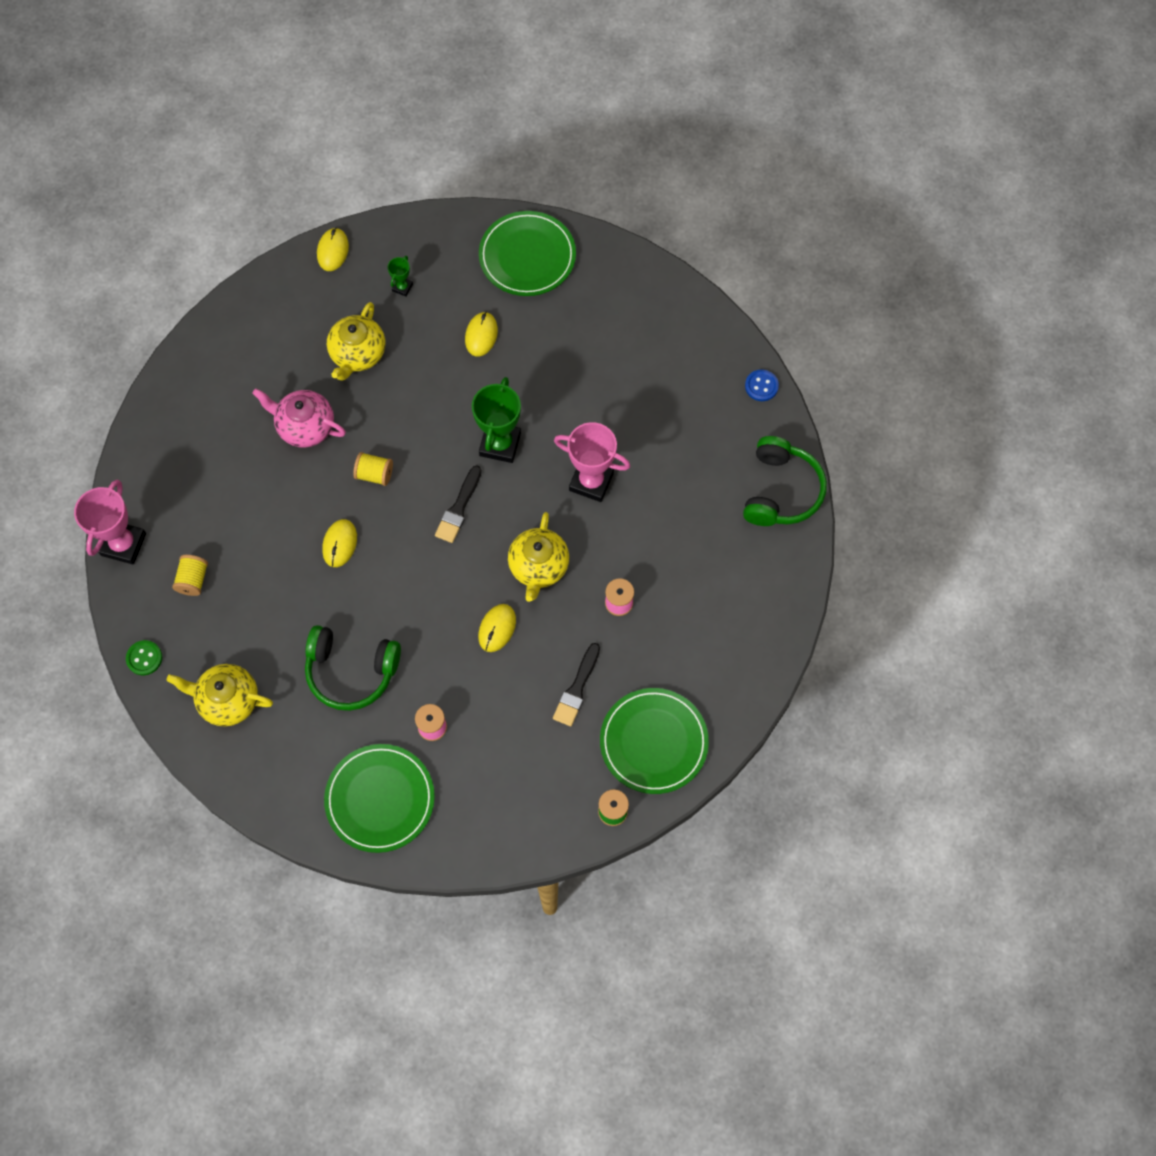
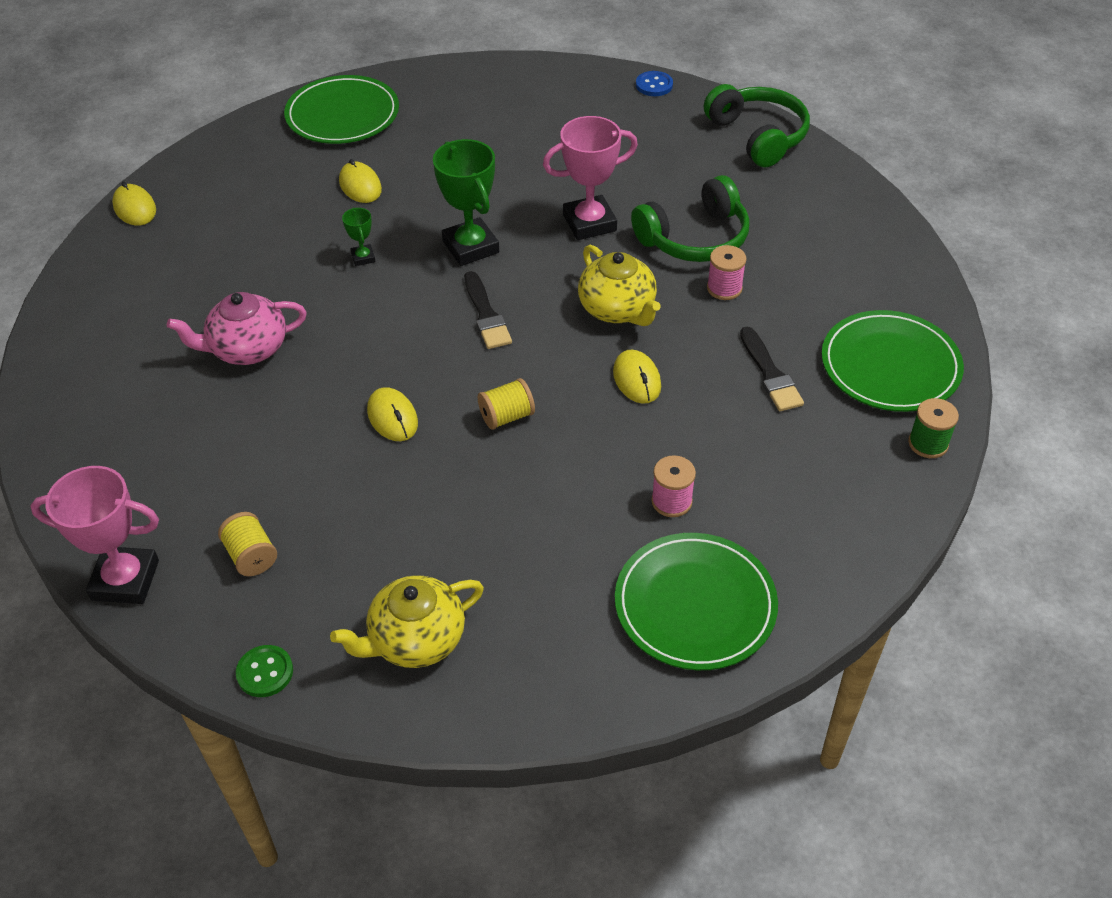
camera: 40 degrees left, 20 degrees down
pink trophy [74,480,146,564] -> pink trophy turned 60 degrees counterclockwise [30,466,159,604]
green headphones [305,625,401,711] -> green headphones moved to [631,175,750,262]
yellow teapot [327,302,385,381] -> none
yellow spool [353,452,393,486] -> yellow spool moved to [478,378,535,430]
green trophy [388,256,413,297] -> green trophy moved to [342,207,376,266]

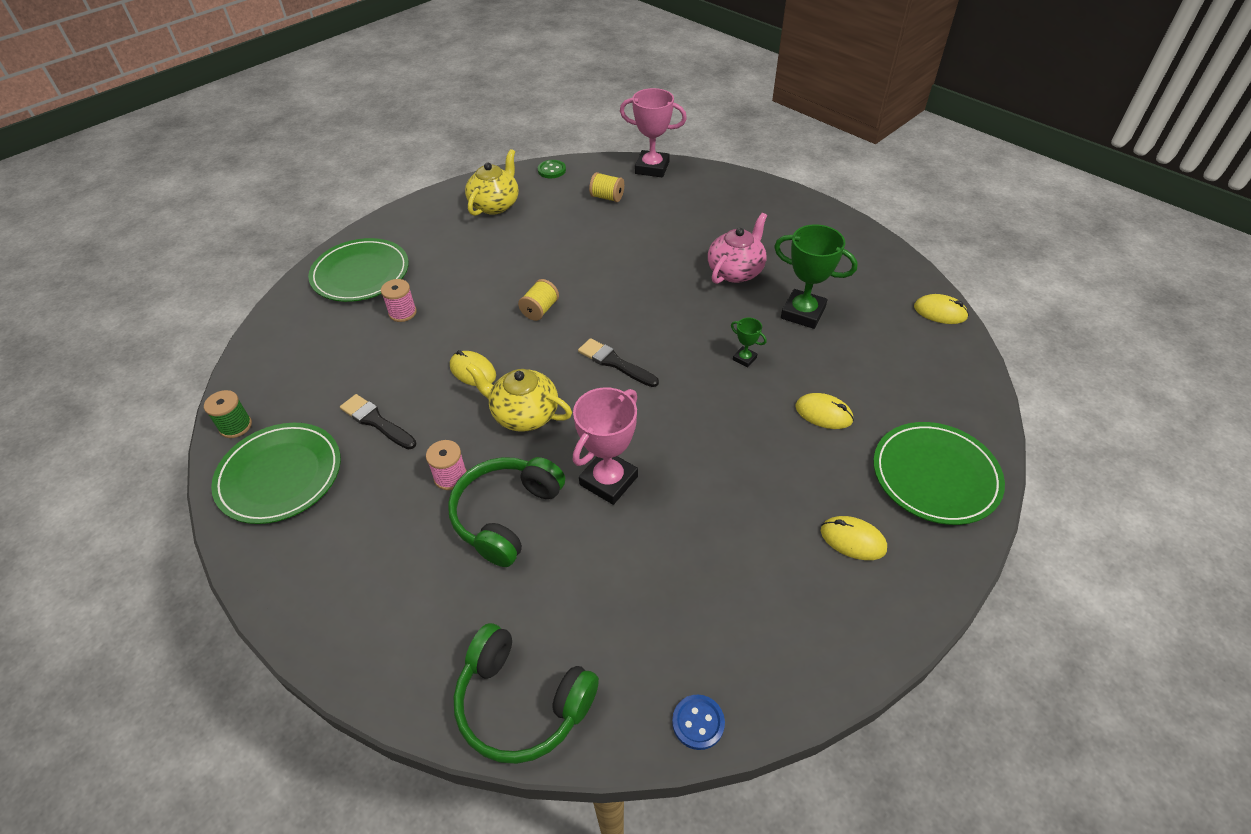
camera: 145 degrees right, 0 degrees up
pink trophy [30,466,159,604] -> pink trophy turned 45 degrees clockwise [620,88,687,177]
yellow mouse [367,387,418,441] -> yellow mouse moved to [821,516,887,560]
green trophy [433,139,499,266] -> green trophy moved to [774,224,858,329]

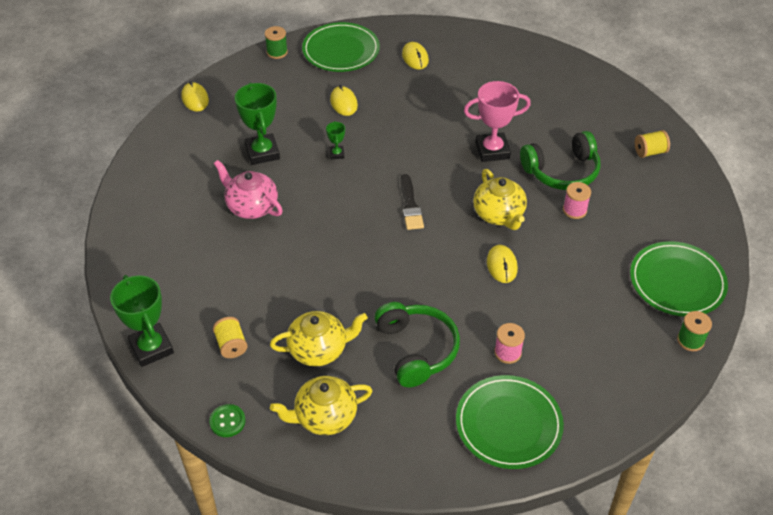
camera: 135 degrees left, 0 degrees up
black brush [340,394,416,450] -> none
green headphones [453,623,599,764] -> green headphones moved to [374,302,460,387]
yellow spool [518,279,559,321] -> yellow spool moved to [635,130,670,158]
pink trophy [620,88,687,177] -> green trophy [110,275,174,367]
blue button [672,695,725,750] -> none
pink teapot [708,213,767,284] -> pink teapot turned 45 degrees clockwise [214,160,283,219]
none -> green spool [265,26,288,59]
none -> yellow teapot [270,311,368,367]

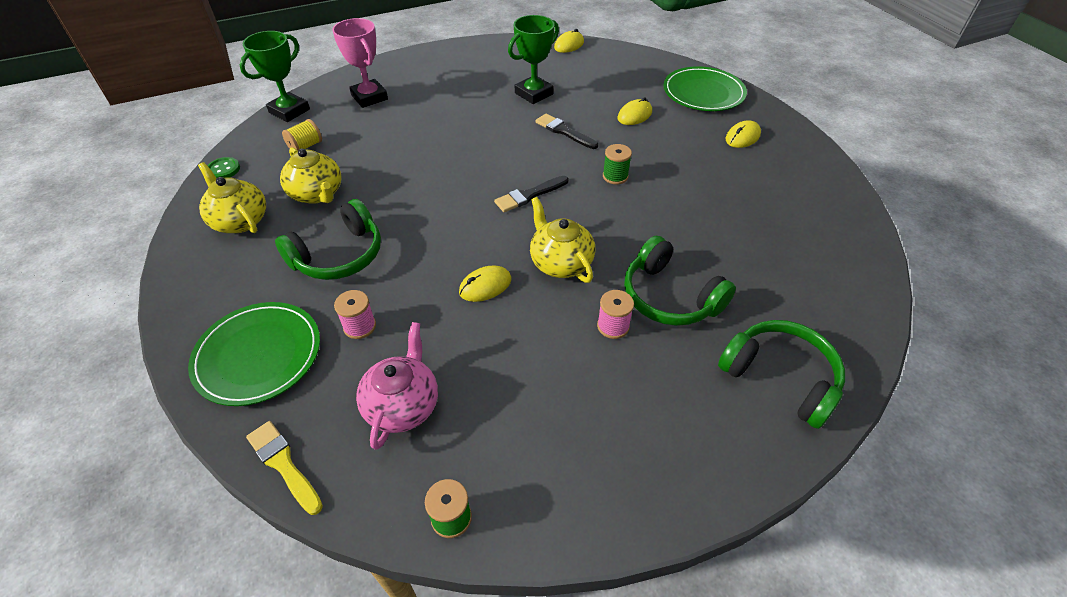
camera: 65 degrees right, 0 degrees up
pink teapot [214,160,283,219] -> pink teapot moved to [356,322,438,450]
green spool [265,26,288,59] -> green spool moved to [603,144,632,185]
green trophy [326,121,345,159] -> black brush [535,114,598,149]
pink trophy [464,81,531,162] -> pink trophy moved to [332,18,388,108]
yellow teapot [473,169,527,230] -> yellow teapot turned 105 degrees clockwise [530,197,595,283]
green plate [630,241,728,317] -> none
yellow spool [635,130,670,158] -> green headphones [718,320,845,429]
none -> yellow brush [246,421,323,515]

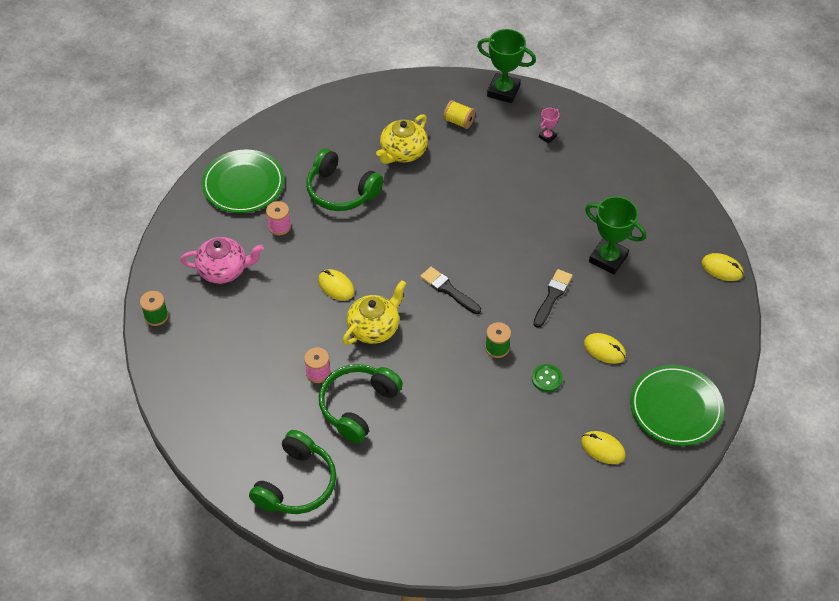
camera: 75 degrees right, 5 degrees up
yellow teapot [198,162,266,233] -> none
green button [207,157,240,178] -> green button moved to [532,364,563,392]
yellow brush [246,421,323,515] -> none
pink trophy [332,18,388,108] -> pink trophy [539,108,559,143], size x0.48

